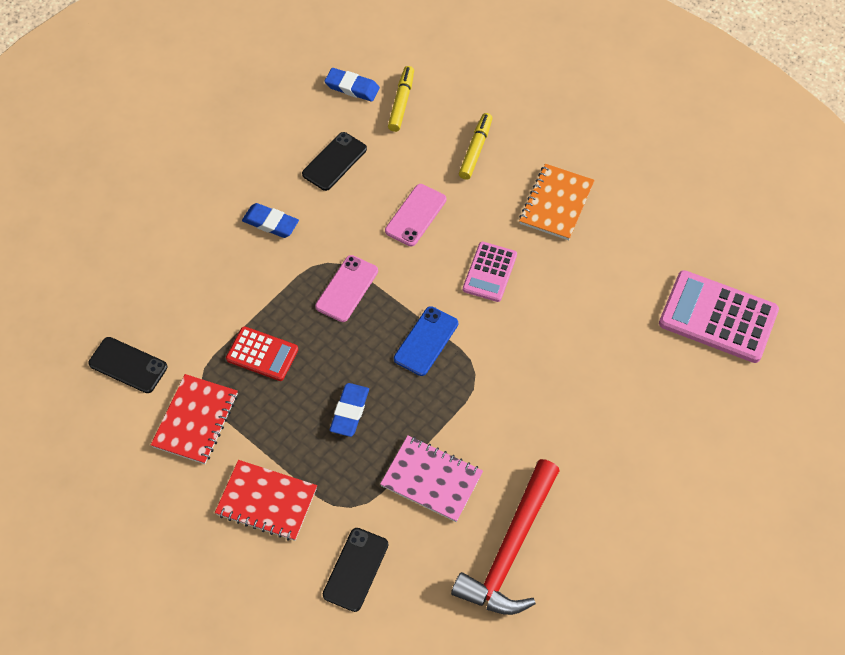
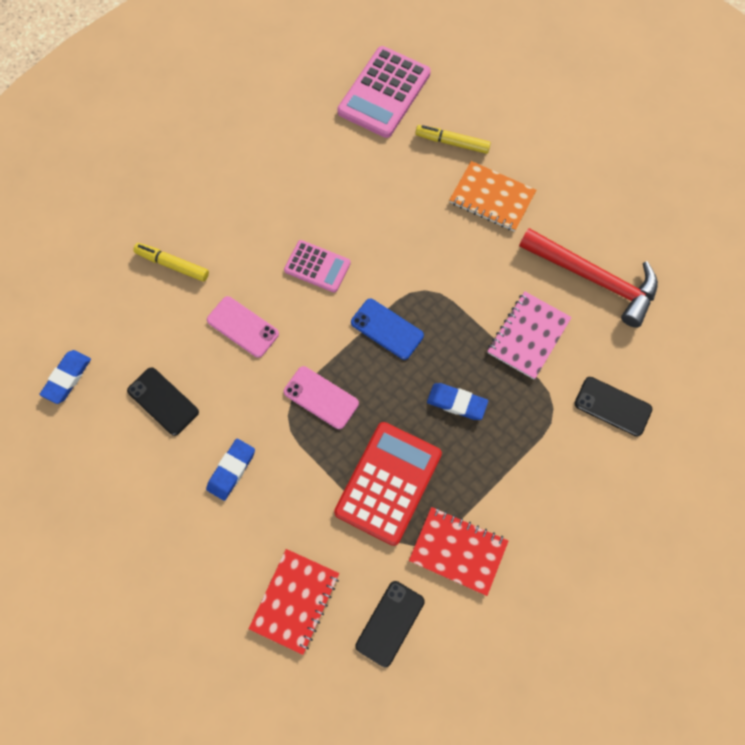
camera: 85 degrees left, 10 degrees up
red notebook [215,460,317,541] -> red notebook moved to [249,549,339,655]
red calculator [226,326,298,381] -> red calculator [334,422,442,546], size x1.70
yellow marker [388,66,414,132] -> yellow marker moved to [415,125,491,154]
orange notebook [519,164,595,240] -> orange notebook moved to [449,161,536,232]

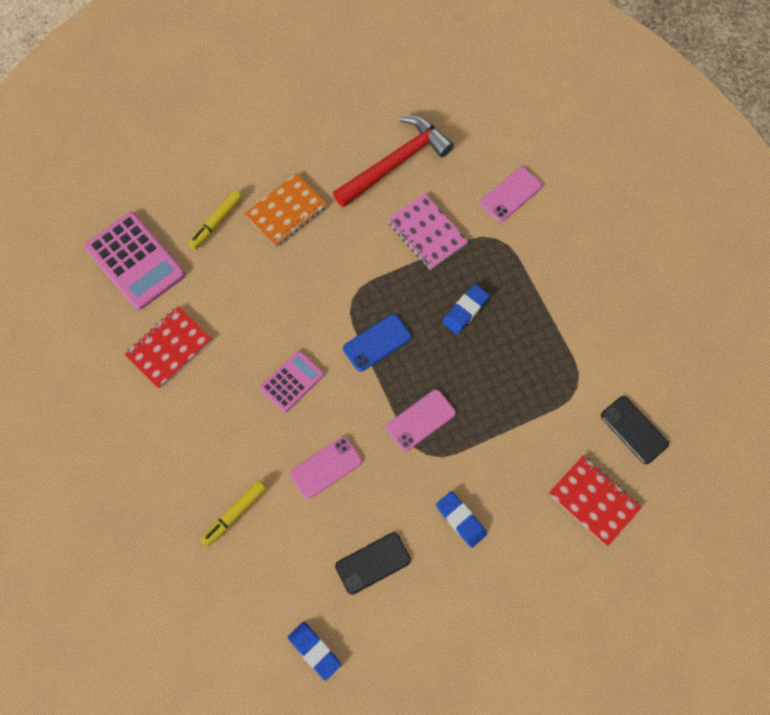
camera: 70 degrees left, 0 degrees up
red calculator [334,422,442,546] -> none
red notebook [409,507,508,596] -> red notebook moved to [124,306,212,389]
black phone [574,377,652,437] -> pink phone [480,167,542,222]

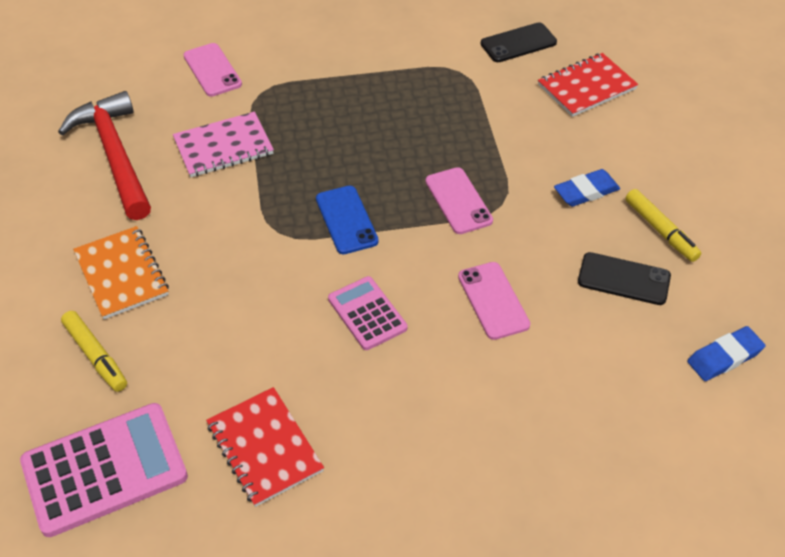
camera: 75 degrees left, 20 degrees down
yellow marker [200,480,267,547] -> yellow marker moved to [625,189,701,262]
black phone [335,533,411,595] -> black phone turned 60 degrees counterclockwise [578,252,671,305]
blue eraser [442,284,490,334] -> none

